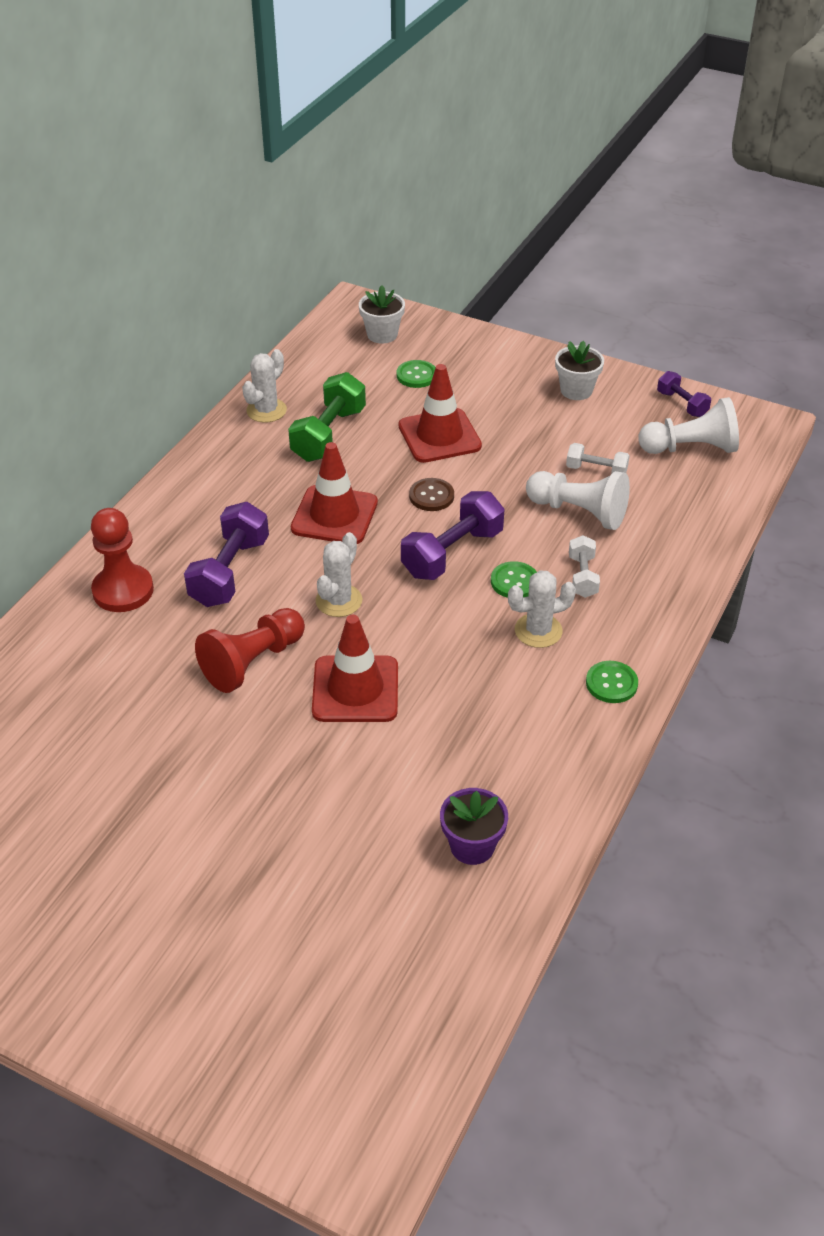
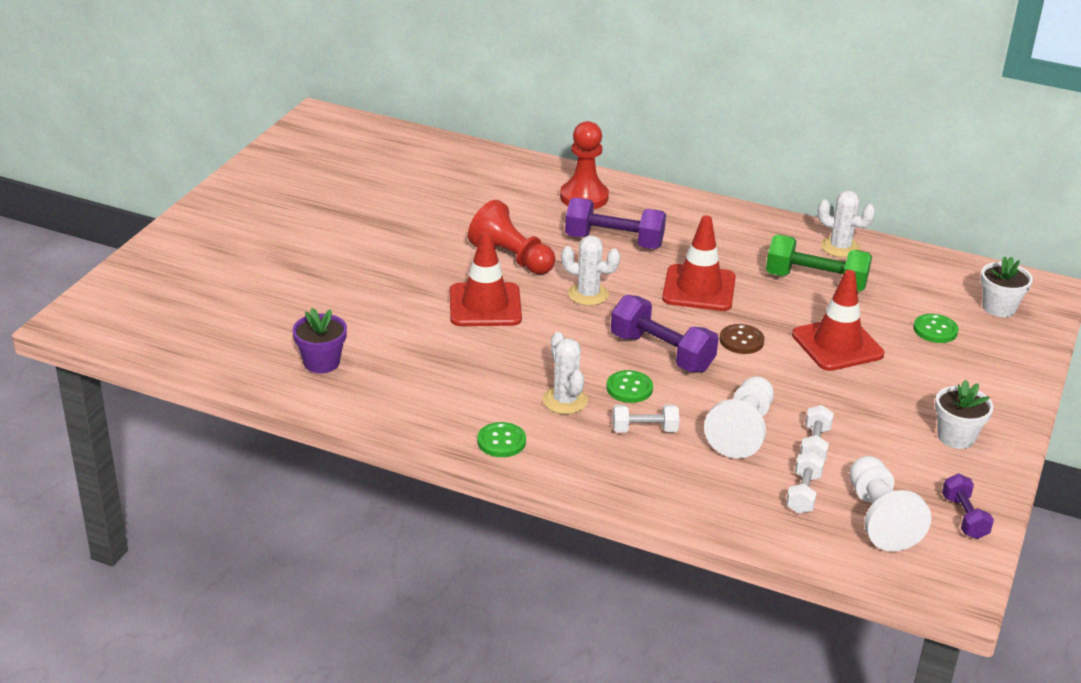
camera: 85 degrees right, 10 degrees down
purple dumbbell [657,371,711,417] -> purple dumbbell turned 60 degrees counterclockwise [942,474,994,539]
none -> white dumbbell [786,452,825,514]

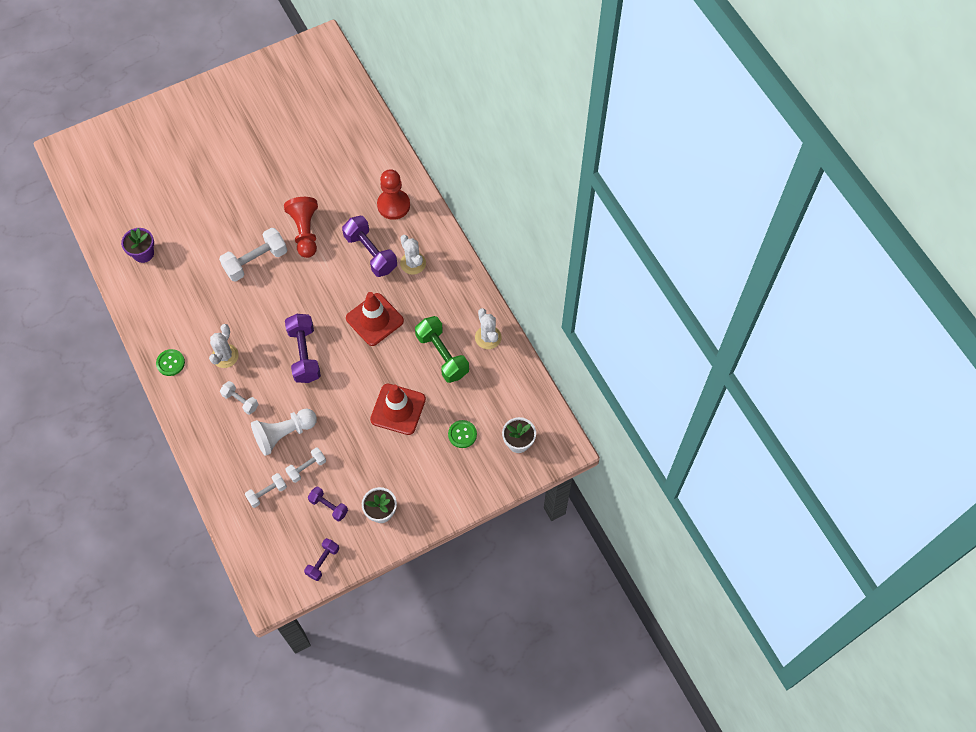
camera: 40 degrees right, 30 degrees up
red traffic cone [450,231,522,326] -> white dumbbell [219,228,287,282]
white cactus [561,236,620,306] -> white cactus moved to [400,235,426,275]
green button [606,370,653,403] -> none
brown button [720,324,765,354] -> none
white pawn [850,456,932,552] -> none
none -> purple dumbbell [308,486,348,521]

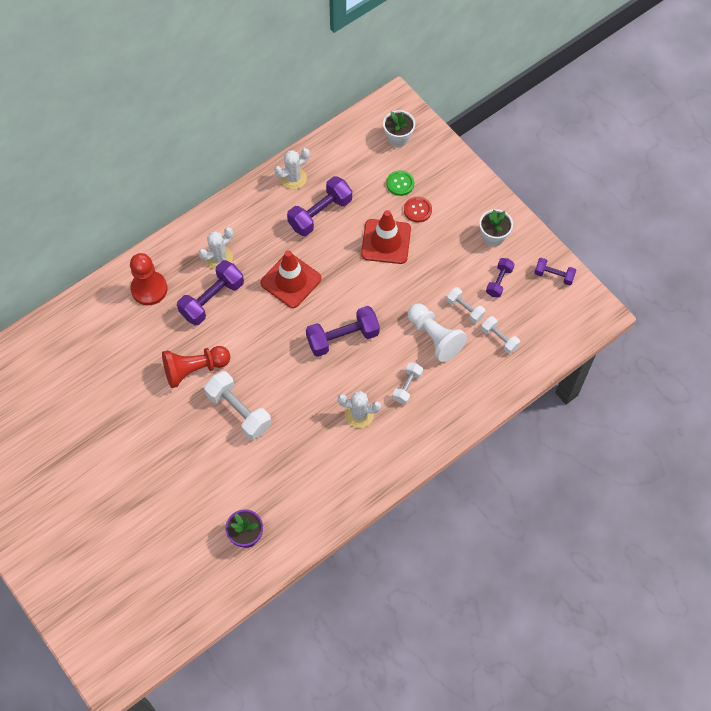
camera: 100 degrees left, 0 degrees up
green button [156,349,185,376] -> none
green dumbbell [415,316,469,383] -> purple dumbbell [287,176,352,236]
none -> red button [404,197,432,223]

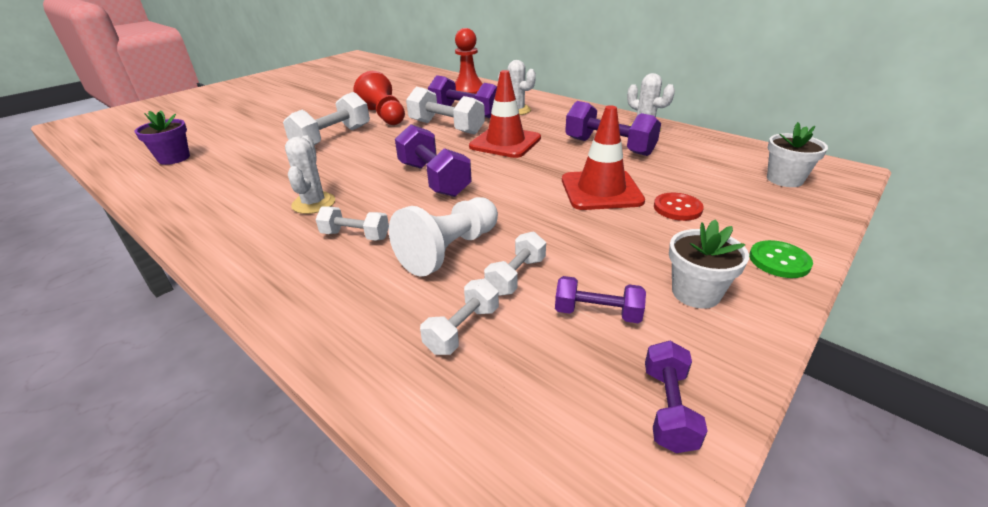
camera: 80 degrees right, 30 degrees down
green button [387,170,414,196] -> green button moved to [749,240,813,278]
none -> white dumbbell [406,87,485,135]

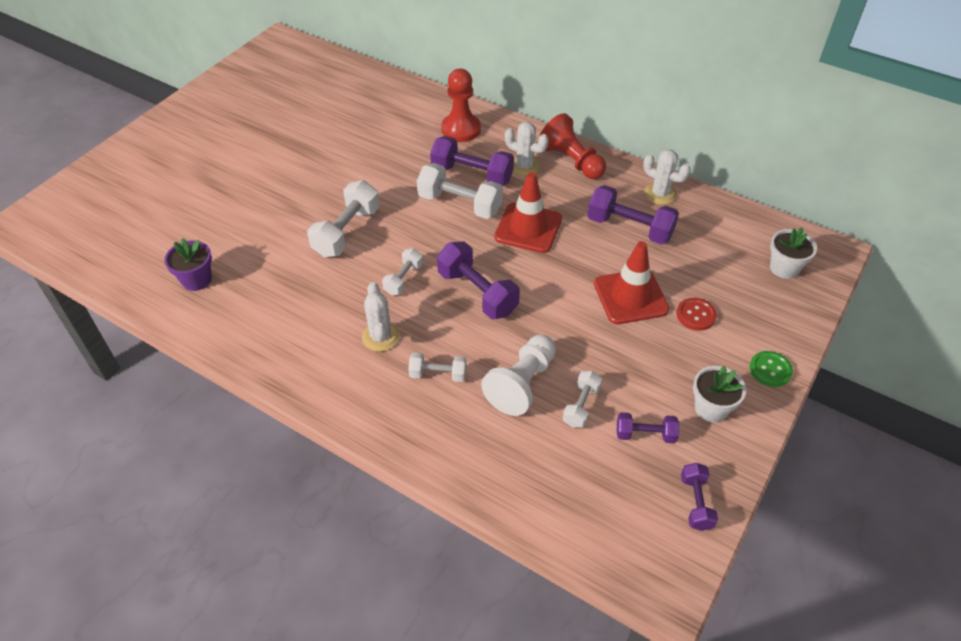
camera: 10 degrees left, 15 degrees up
red pawn [353,71,405,125] -> red pawn moved to [539,113,606,179]
white dumbbell [420,279,499,355] -> white dumbbell moved to [382,248,423,295]

